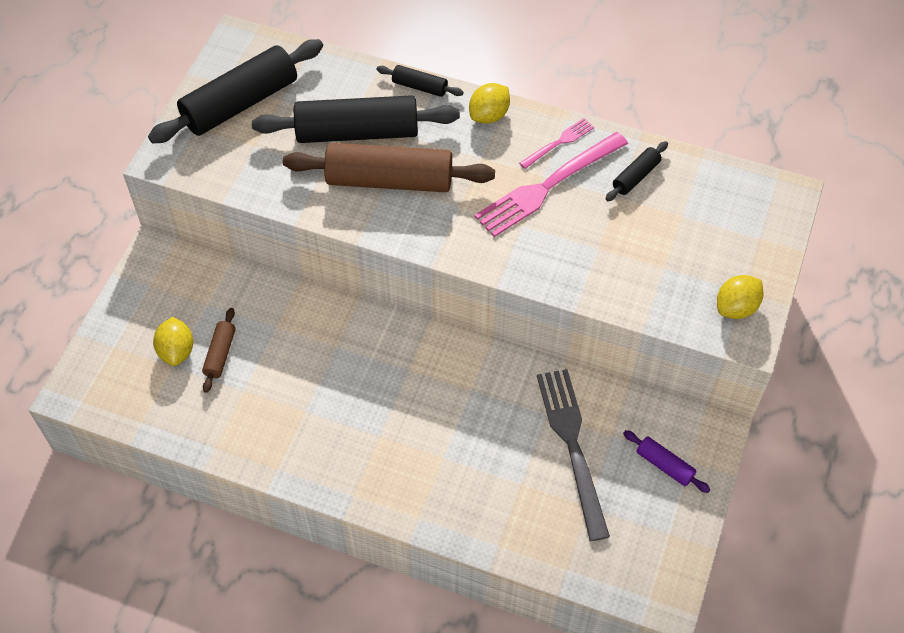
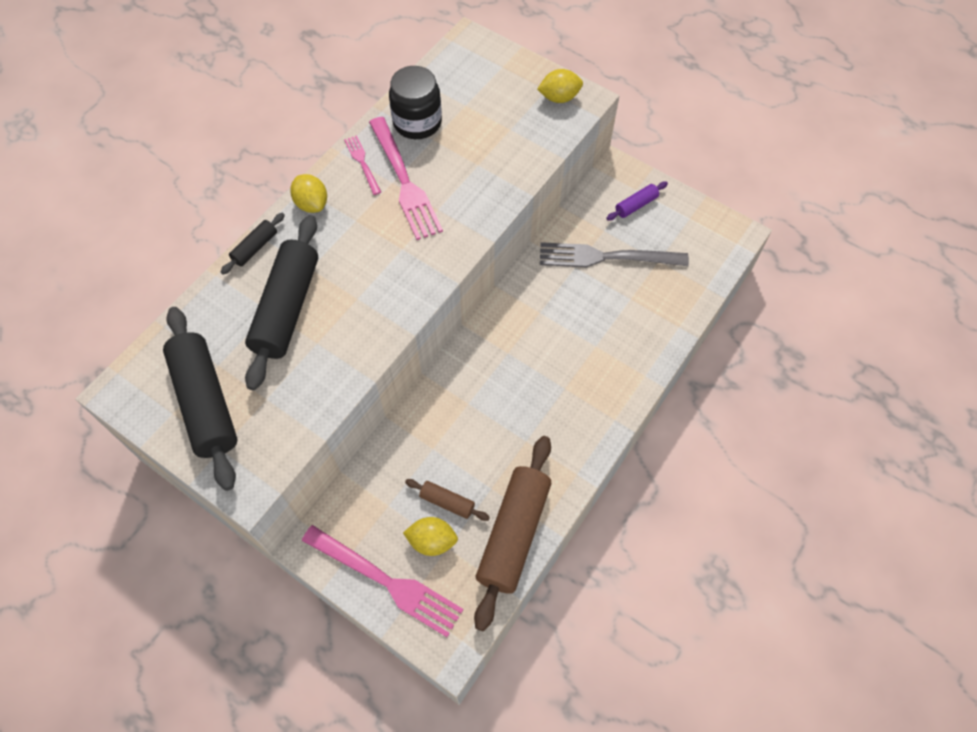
camera: 75 degrees left, 5 degrees up
brown rolling pin [283,143,495,192] -> brown rolling pin moved to [474,436,551,631]
black rolling pin [606,141,668,201] -> black jar [389,66,442,139]
yellow lemon [717,275,763,319] -> yellow lemon turned 75 degrees counterclockwise [537,69,583,103]
none -> pink fork [302,525,463,637]

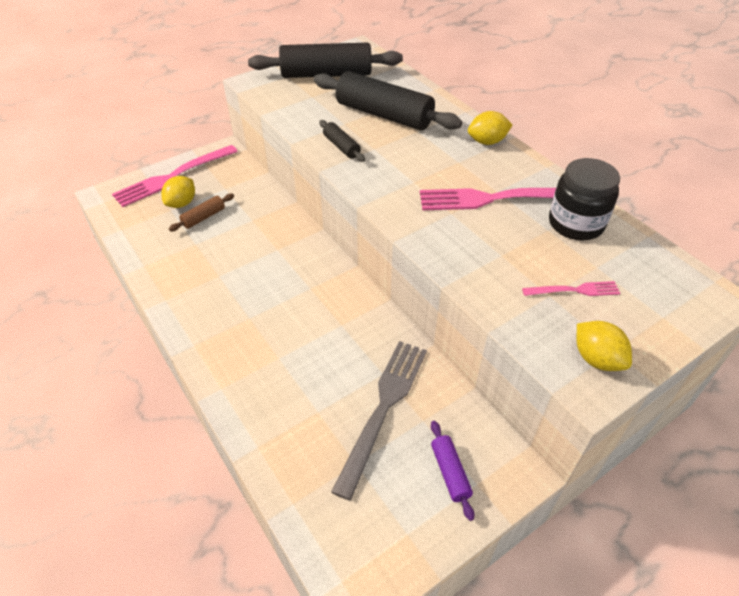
camera: 110 degrees right, 15 degrees down
black rolling pin [221,213,285,275] -> black rolling pin moved to [319,120,365,162]
pink fork [344,135,381,195] -> pink fork moved to [522,281,620,296]
brown rolling pin [474,436,551,631] -> none
yellow lemon [537,69,583,103] -> yellow lemon turned 45 degrees counterclockwise [577,321,632,371]

